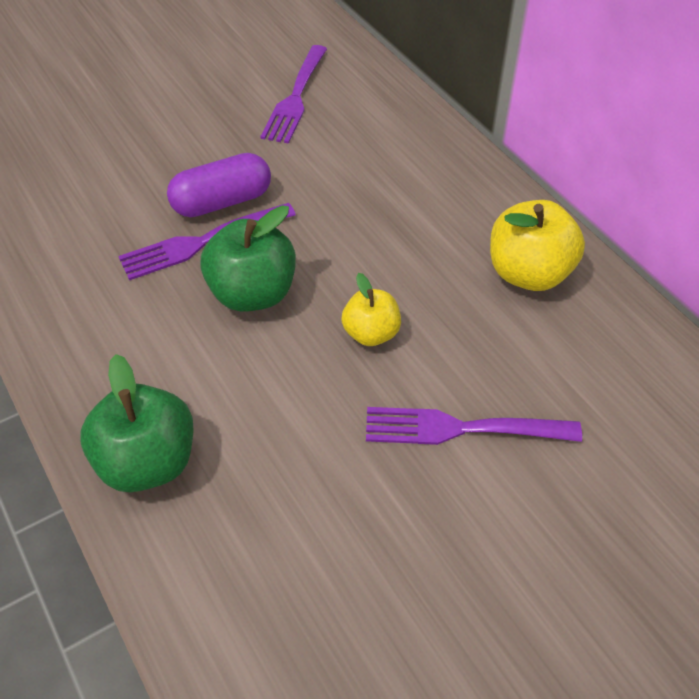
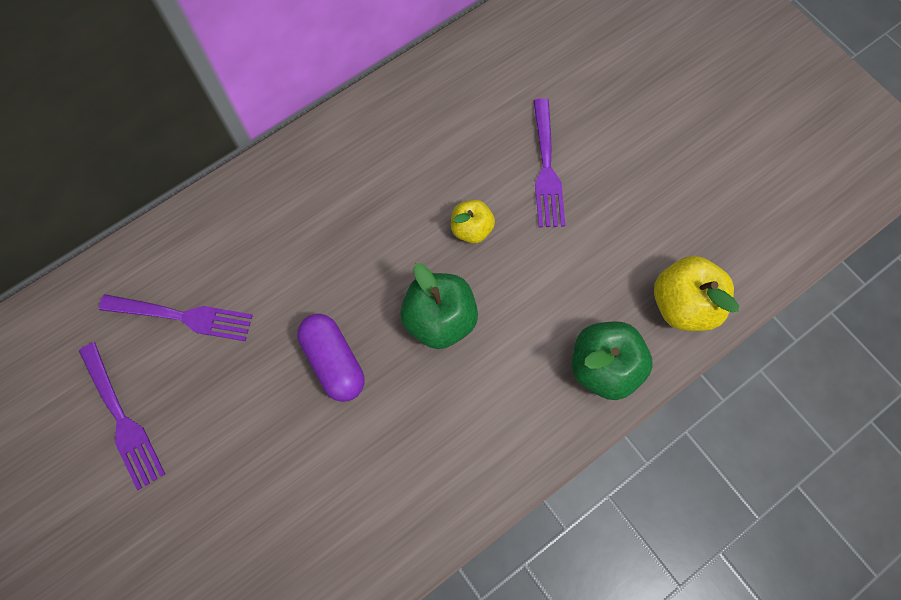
camera: 95 degrees left, 20 degrees up
purple fork [118,203,296,280] -> purple fork moved to [79,342,165,490]
yellow apple [490,200,585,291] -> yellow apple moved to [654,256,739,331]

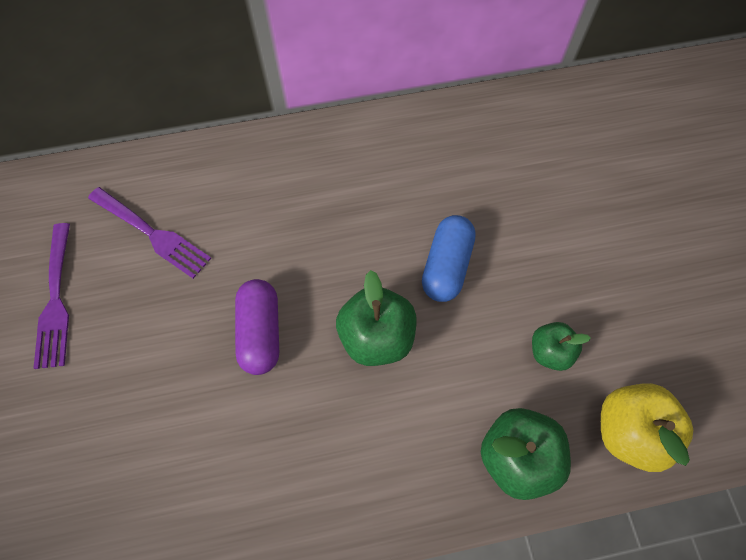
camera: 25 degrees right, 5 degrees down
yellow apple [451,200,495,243] -> blue capsule [422,215,476,302]
purple fork [533,98,566,227] -> none
none -> green apple [532,322,591,371]

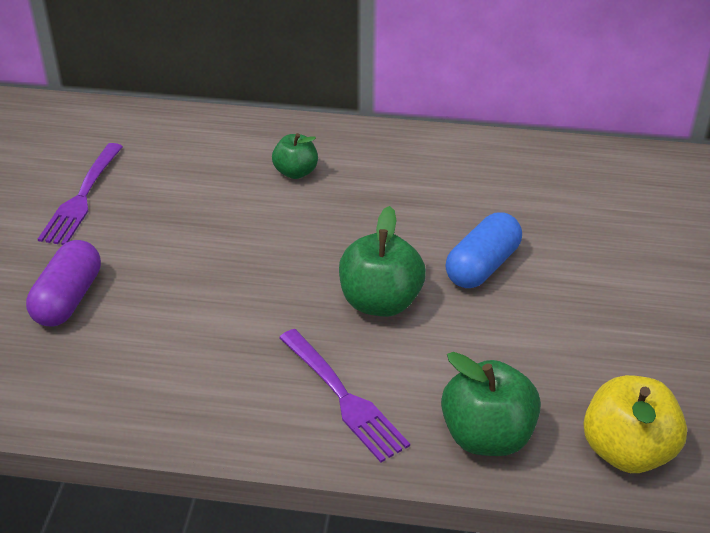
camera: 20 degrees right, 25 degrees down
purple fork [88,187,211,279] -> purple fork moved to [279,329,410,463]
purple capsule [235,279,279,375] -> purple capsule moved to [26,240,101,326]
green apple [532,322,591,371] -> green apple moved to [272,133,318,179]

